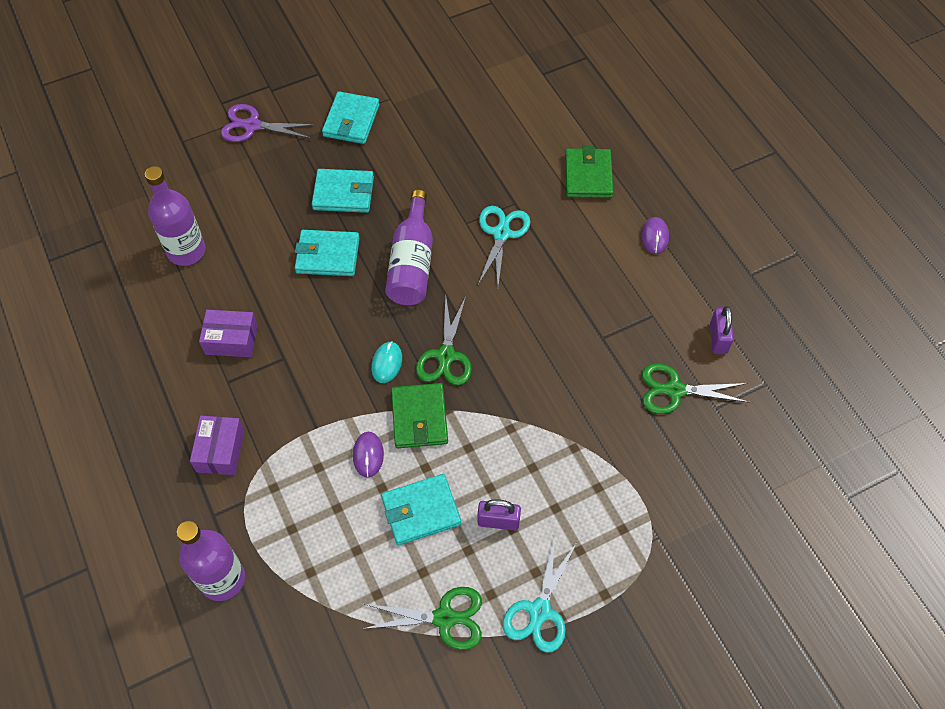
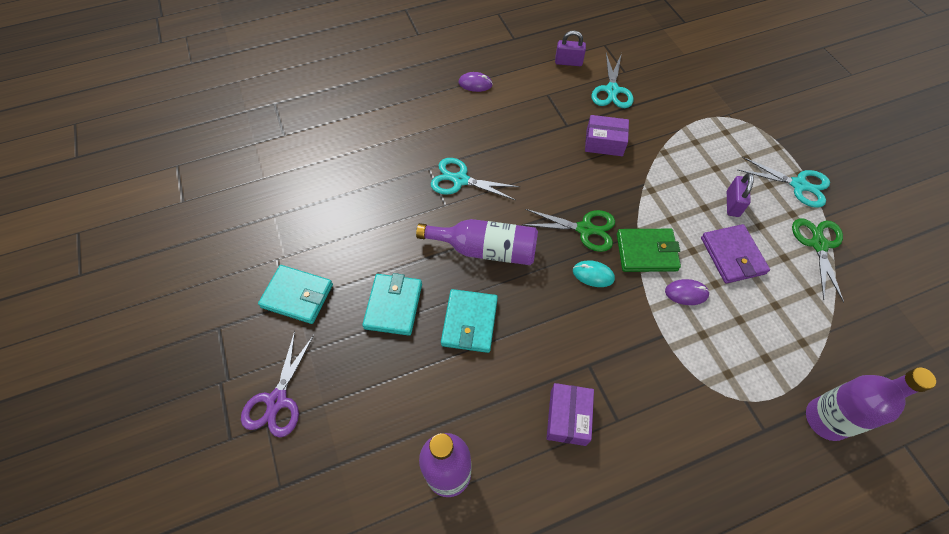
camera: 85 degrees left, 0 degrees up
purple box [190,416,244,475] -> purple box moved to [585,115,629,156]
turquoise wallet [381,474,461,545] -> purple wallet [701,224,770,284]
green wallet [565,146,613,198] -> none
green scissors [642,363,750,414] -> turquoise scissors [592,53,634,108]

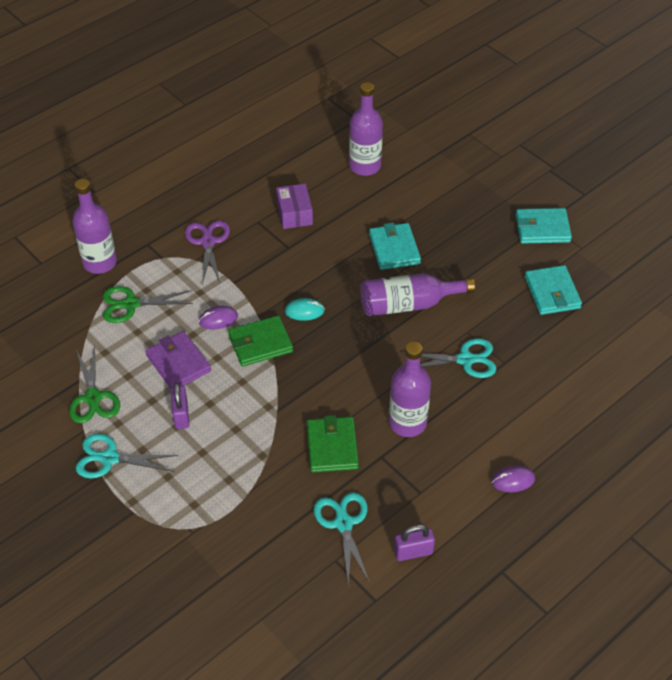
camera: 160 degrees right, 10 degrees down
purple scissors [241,331,314,437] -> purple scissors moved to [185,220,230,284]
turquoise wallet [362,273,422,336] -> turquoise wallet moved to [525,265,582,315]
green scissors [524,209,615,252] -> green scissors moved to [103,286,193,323]
purple box [585,115,629,156] -> green wallet [307,415,359,472]
none -> purple bottle [389,342,431,437]

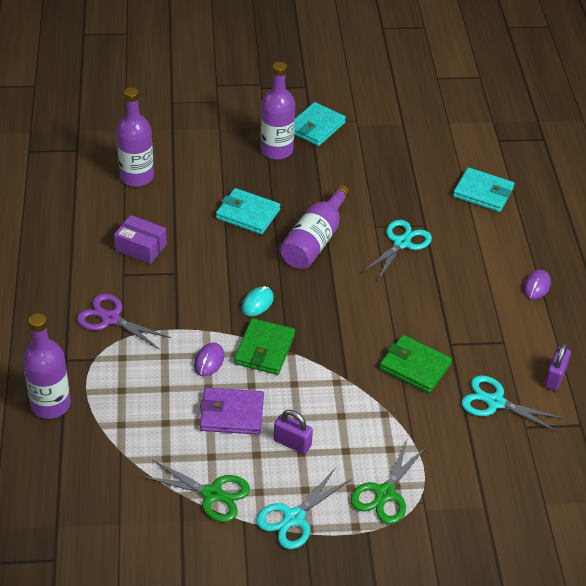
camera: 55 degrees left, 5 degrees down
green scissors [103,286,193,323] -> green scissors moved to [351,441,427,524]
purple bottle [389,342,431,437] -> purple bottle moved to [261,62,295,160]
turquoise wallet [525,265,582,315] -> turquoise wallet moved to [453,167,515,212]

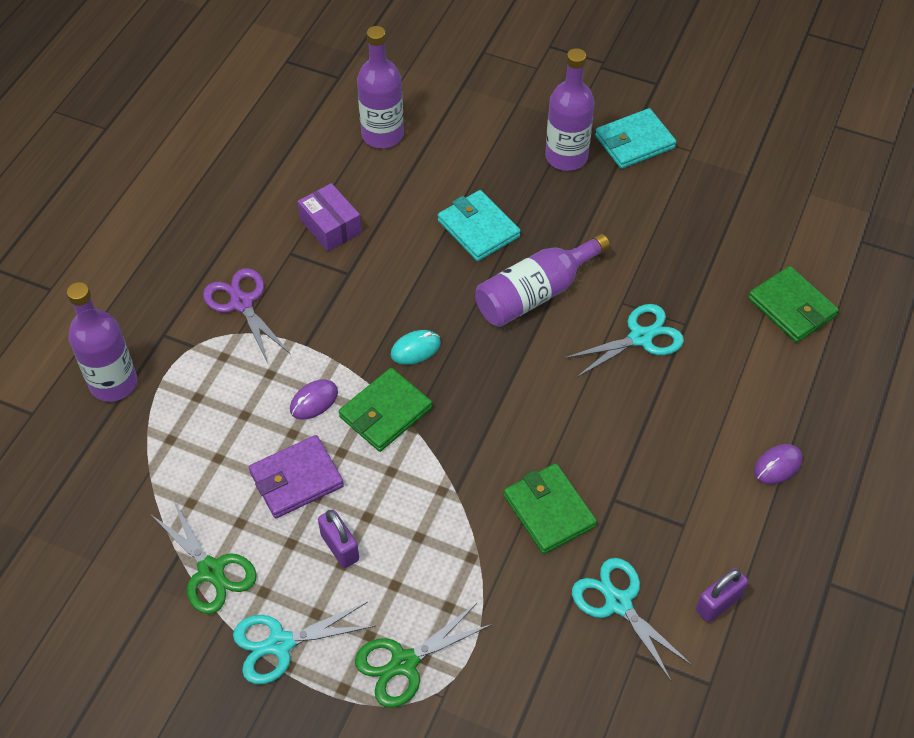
camera: 30 degrees right, 10 degrees up
purple wallet [200,388,264,435] -> purple wallet turned 60 degrees counterclockwise [249,435,344,518]
turquoise wallet [453,167,515,212] -> green wallet [748,266,839,343]

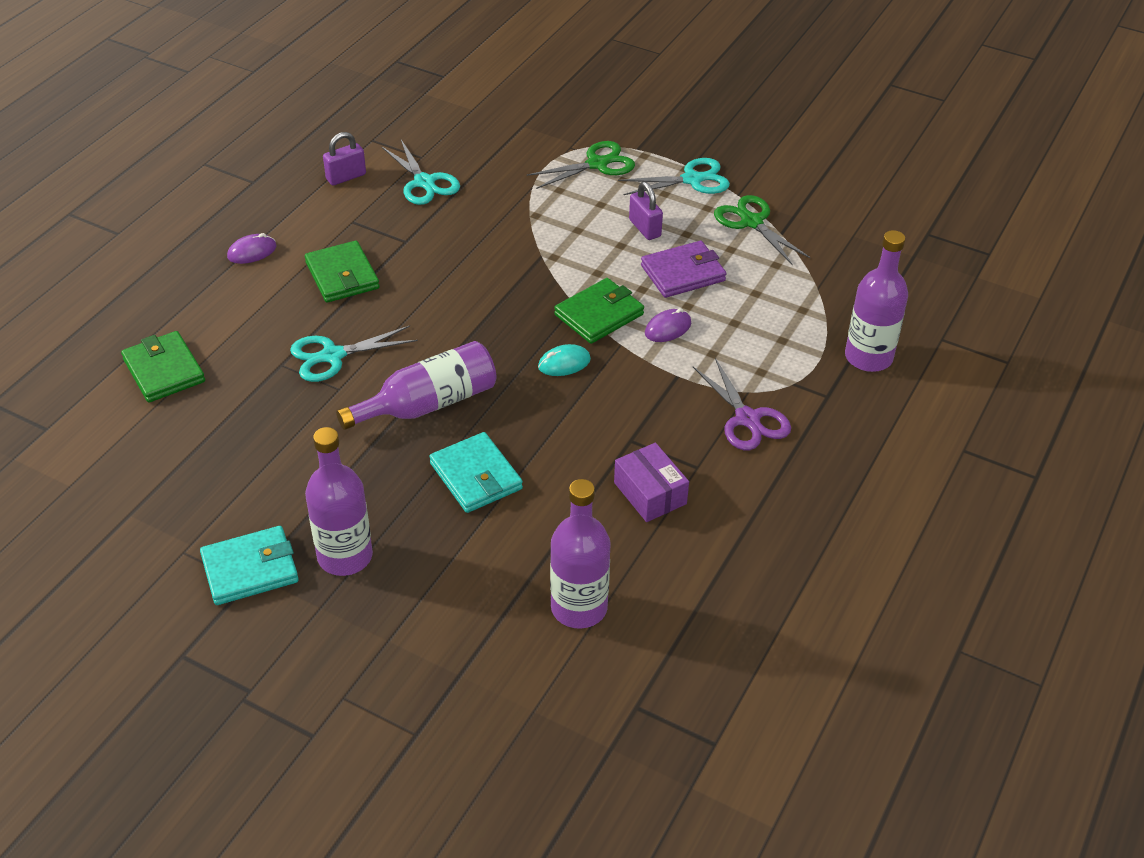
camera: 175 degrees left, 10 degrees down
green wallet [504,463,597,554] -> green wallet moved to [305,240,380,303]

